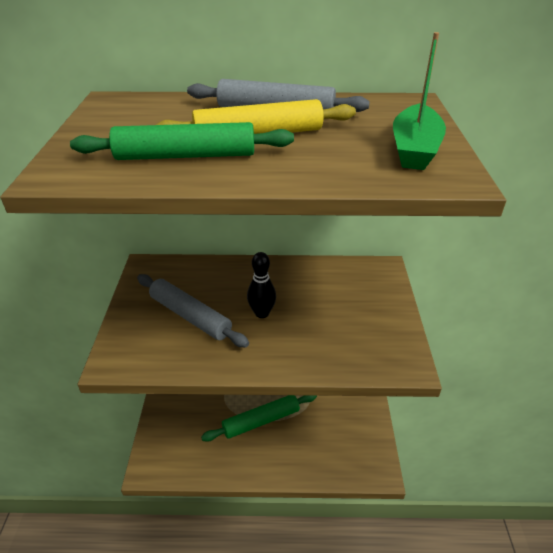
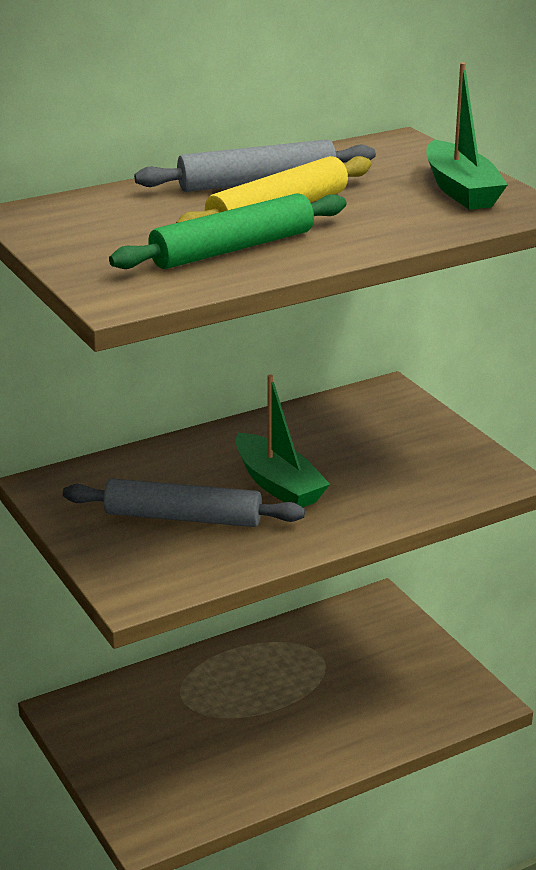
camera: 30 degrees left, 10 degrees down
green rolling pin [201,395,317,442] -> none
black bowling pin [247,252,276,318] -> green boat [235,375,330,507]

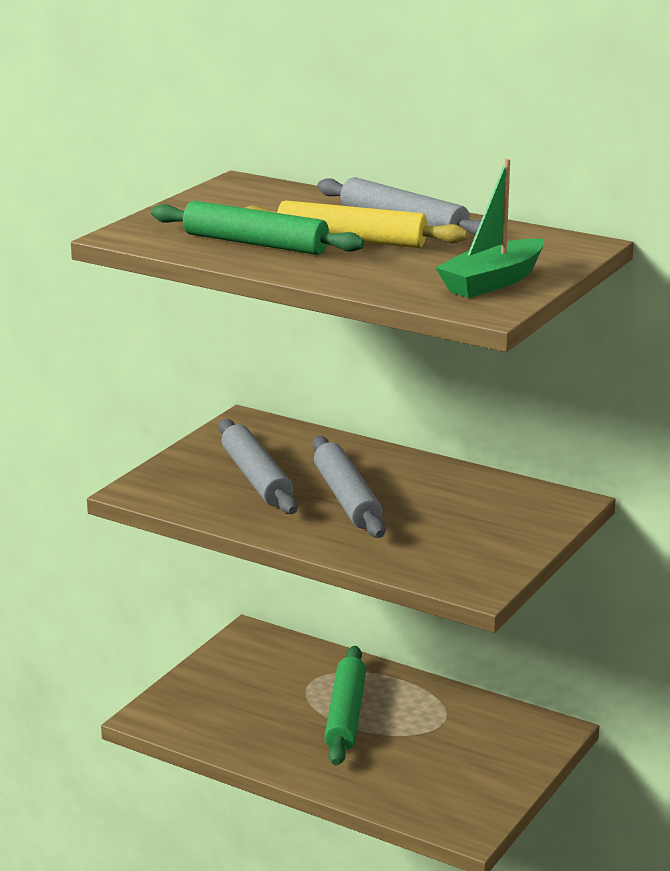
camera: 60 degrees right, 5 degrees down
green boat [235,375,330,507] -> grey rolling pin [312,436,386,538]
none -> green rolling pin [324,646,366,765]

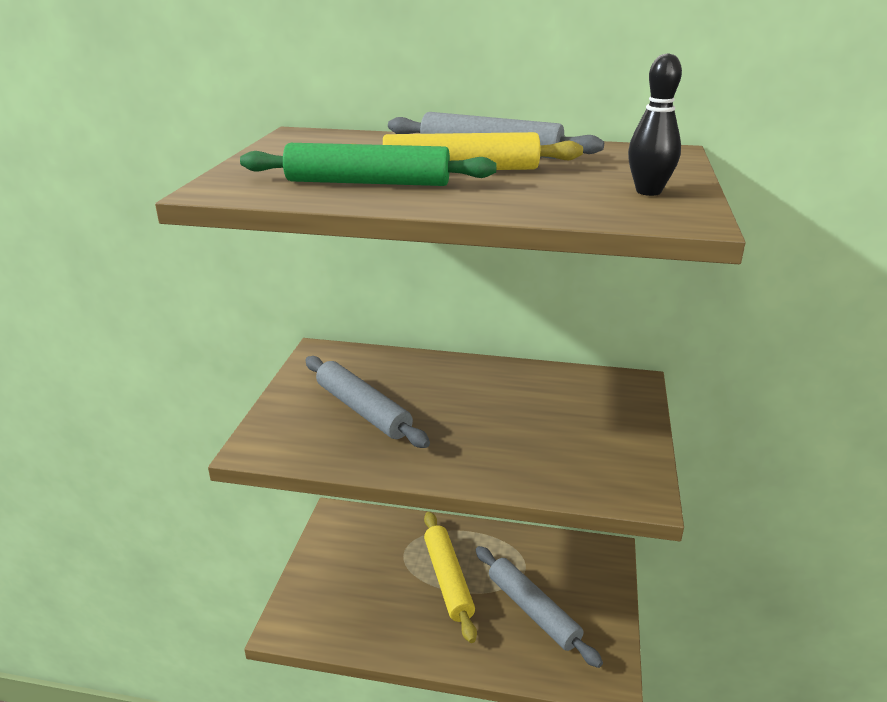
camera: 20 degrees left, 5 degrees up
grey rolling pin [312,436,386,538] -> grey rolling pin moved to [476,546,603,668]
green rolling pin [324,646,366,765] -> yellow rolling pin [424,512,477,643]
green boat [435,159,544,298] -> black bowling pin [628,53,682,196]

